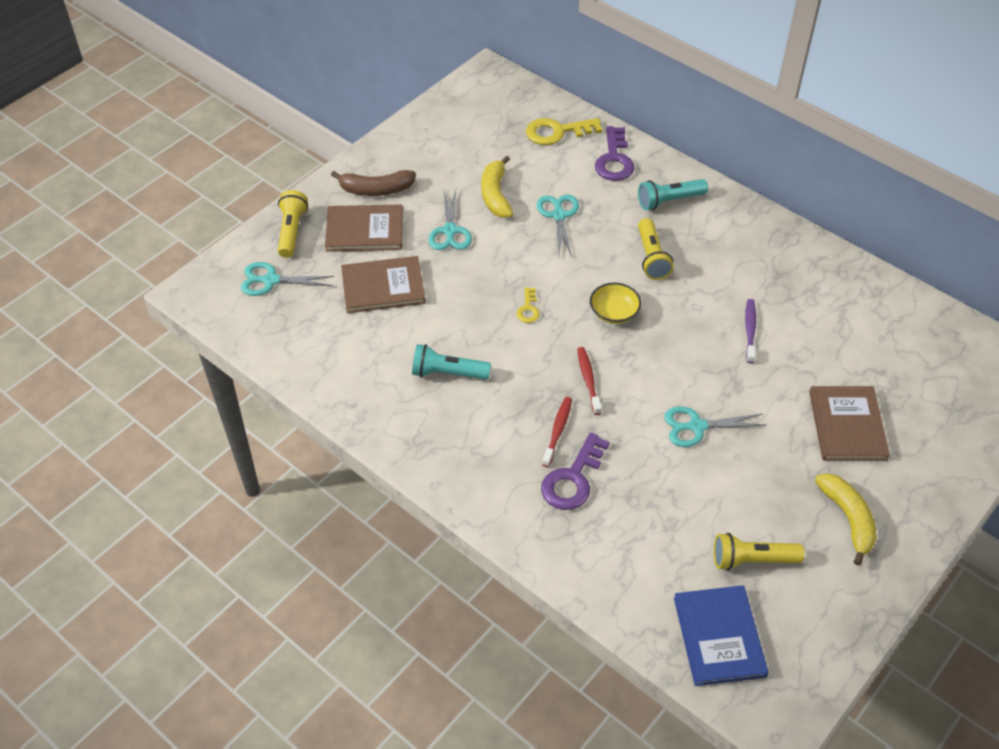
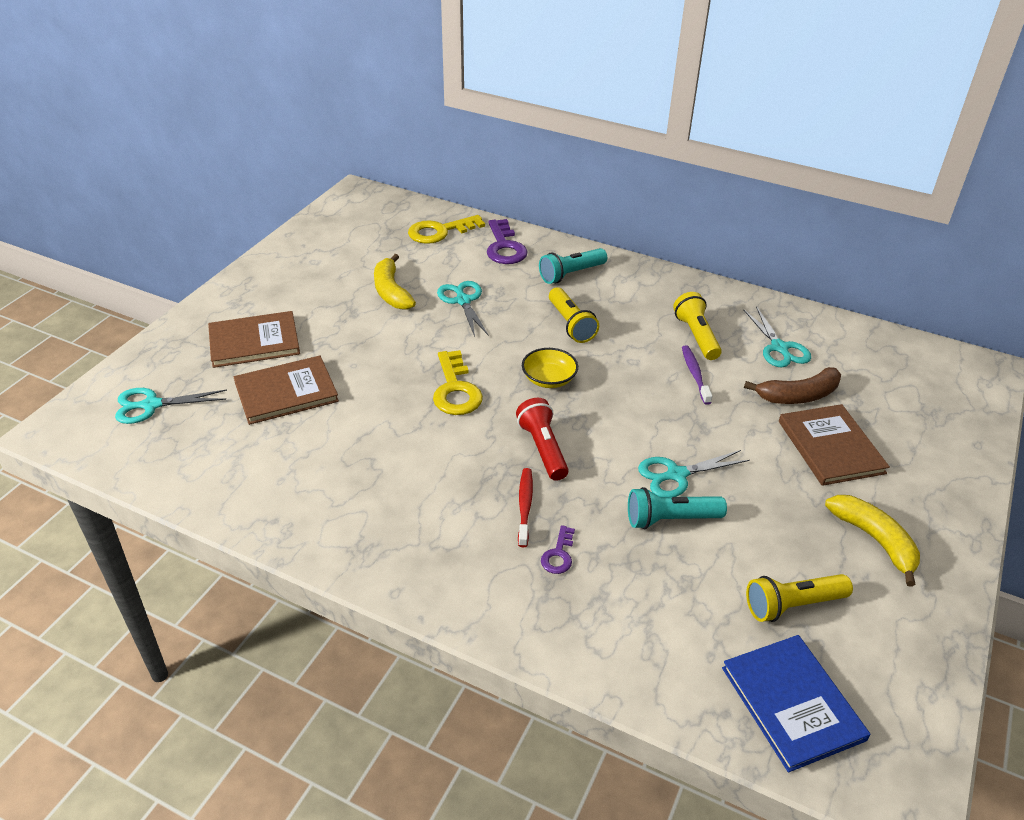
camera: 15 degrees left, 10 degrees down
yellow flashlight [278,190,308,258] -> yellow flashlight moved to [673,292,722,360]
brown banana [331,170,416,196] -> brown banana moved to [744,367,841,404]
turquoise flashlight [412,344,491,380] -> turquoise flashlight moved to [628,487,727,529]
turquoise scissors [429,189,472,250] -> turquoise scissors moved to [743,306,811,367]
yellow key [517,288,540,323] -> yellow key [433,350,483,415], size x1.89
purple key [541,433,610,510] -> purple key [541,525,575,574], size x0.53
red toothbrush [577,347,602,415] -> red flashlight [516,398,569,481]

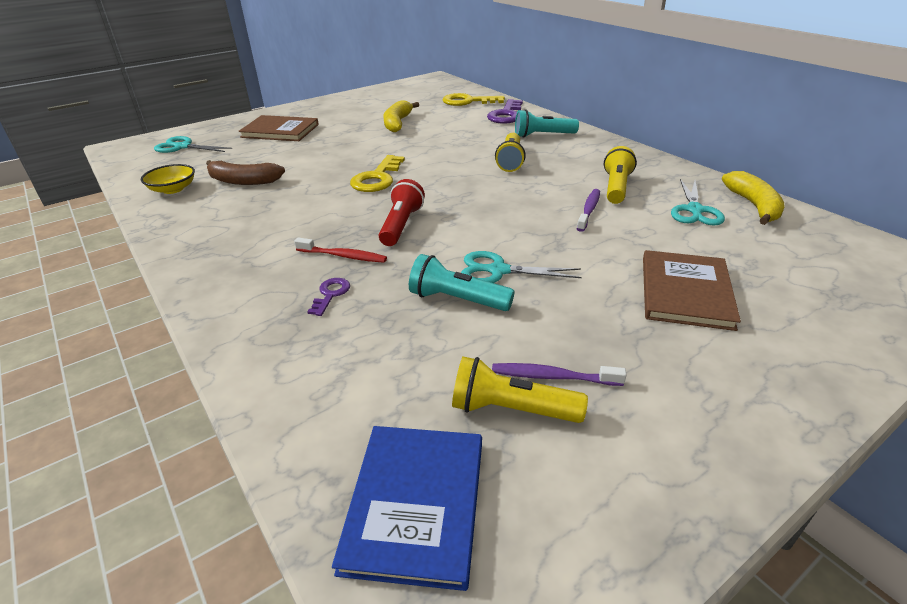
camera: 30 degrees right, 5 degrees down
brown book [234,356,339,425] -> none
turquoise scissors [437,281,489,337] -> none
red toothbrush [518,468,533,547] -> red toothbrush turned 75 degrees clockwise [294,238,387,263]
yellow bowl [522,348,578,388] -> yellow bowl moved to [141,164,195,194]
purple key [541,525,575,574] -> purple key turned 150 degrees clockwise [307,278,350,316]
brown banana [744,367,841,404] -> brown banana moved to [206,160,285,185]
yellow banana [825,495,920,587] -> yellow banana moved to [722,171,785,225]
none -> purple toothbrush [492,363,626,386]

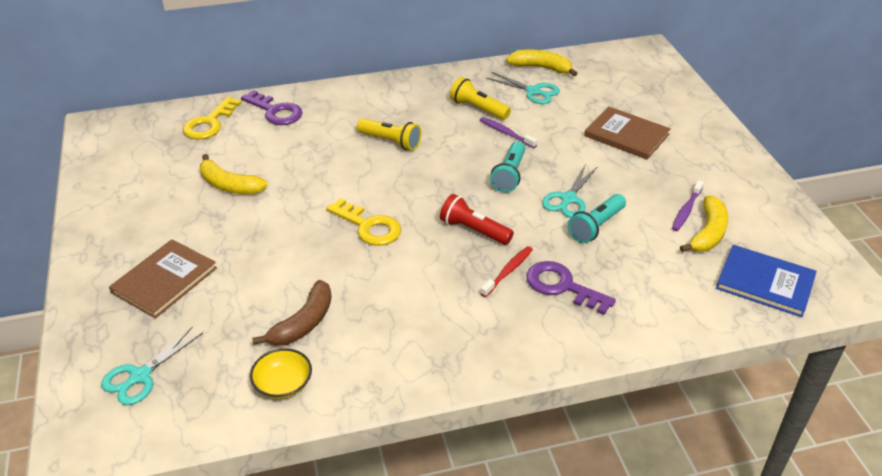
camera: 70 degrees left, 5 degrees up
purple key [307,278,350,316] -> purple key [526,261,616,315], size x1.89
yellow flashlight [452,356,588,423] -> yellow banana [680,196,728,252]
turquoise flashlight [515,109,579,138] -> turquoise flashlight moved to [490,141,525,193]

